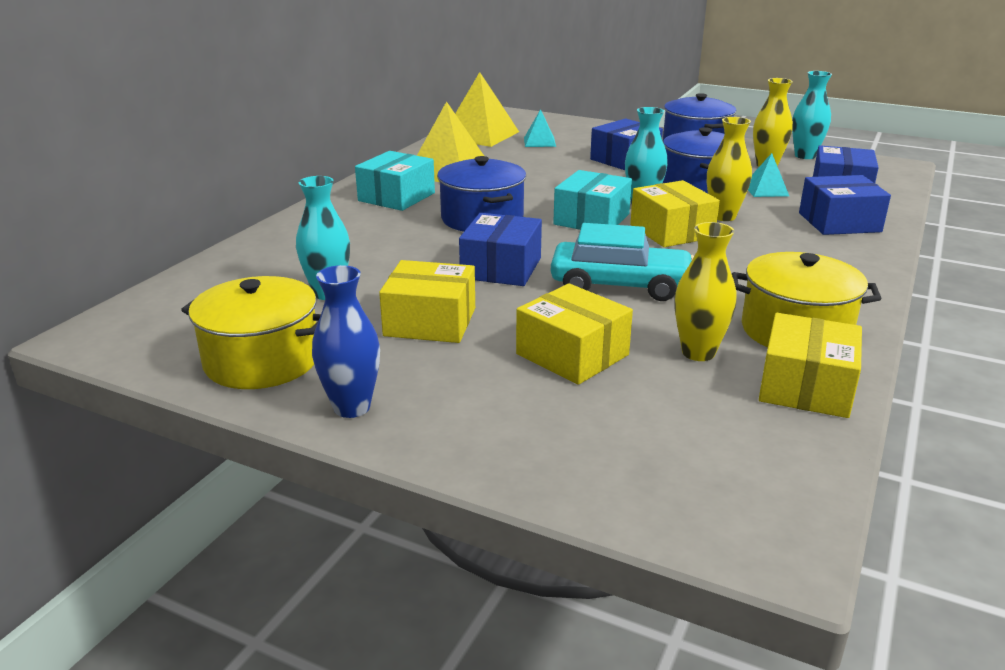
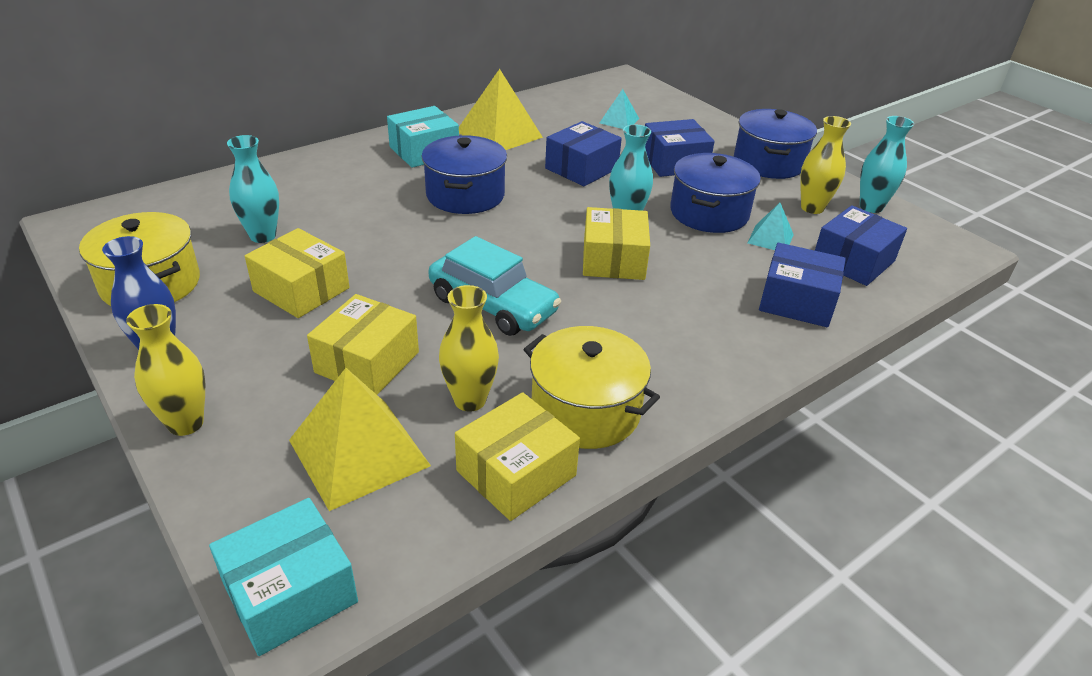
camera: 25 degrees right, 10 degrees up
yellow pyramid [455,72,519,147] -> yellow pyramid moved to [289,368,431,511]
blue box [459,213,542,286] -> blue box moved to [545,121,622,186]
yellow box [516,283,633,385] -> yellow box turned 45 degrees clockwise [307,294,419,395]
turquoise box [553,170,632,230] -> turquoise box moved to [209,498,358,656]
yellow vase [707,117,752,221] -> yellow vase moved to [126,304,205,436]

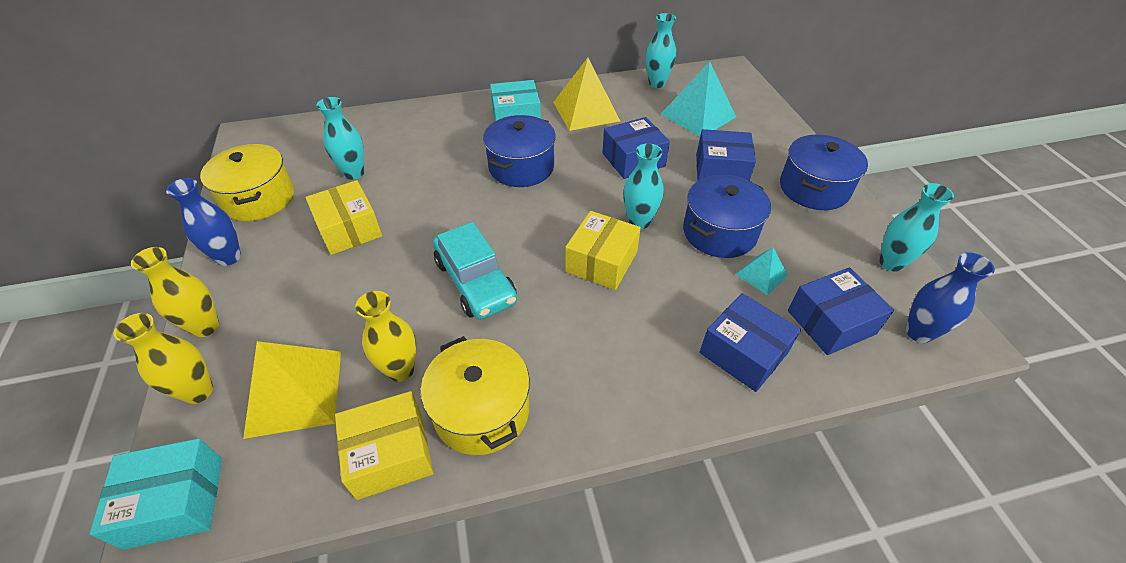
camera: 25 degrees right, 10 degrees up
yellow box [307,294,419,395] -> none
turquoise pyramid [600,89,639,129] -> turquoise pyramid [661,61,736,137], size x1.91
yellow vase [800,116,851,214] -> yellow vase moved to [114,313,213,404]
none -> turquoise vase [646,13,676,88]
none -> blue vase [906,252,995,343]

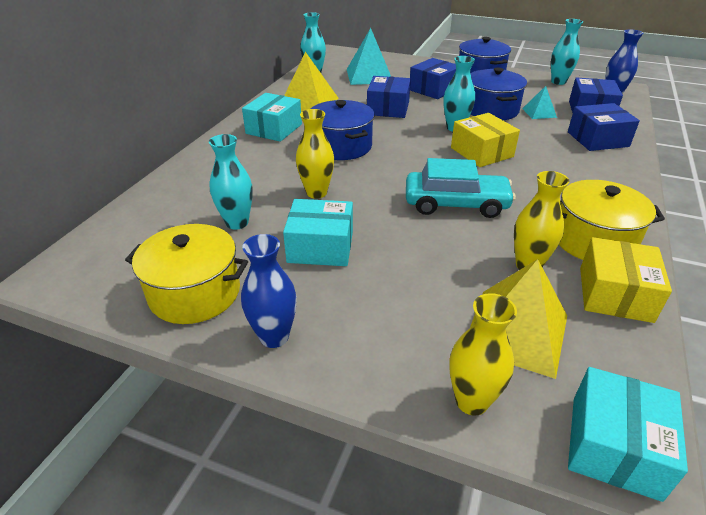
camera: 55 degrees left, 10 degrees down
yellow vase [131,247,219,337] -> yellow vase moved to [296,109,334,199]
yellow box [306,180,382,255] -> turquoise box [283,199,353,266]

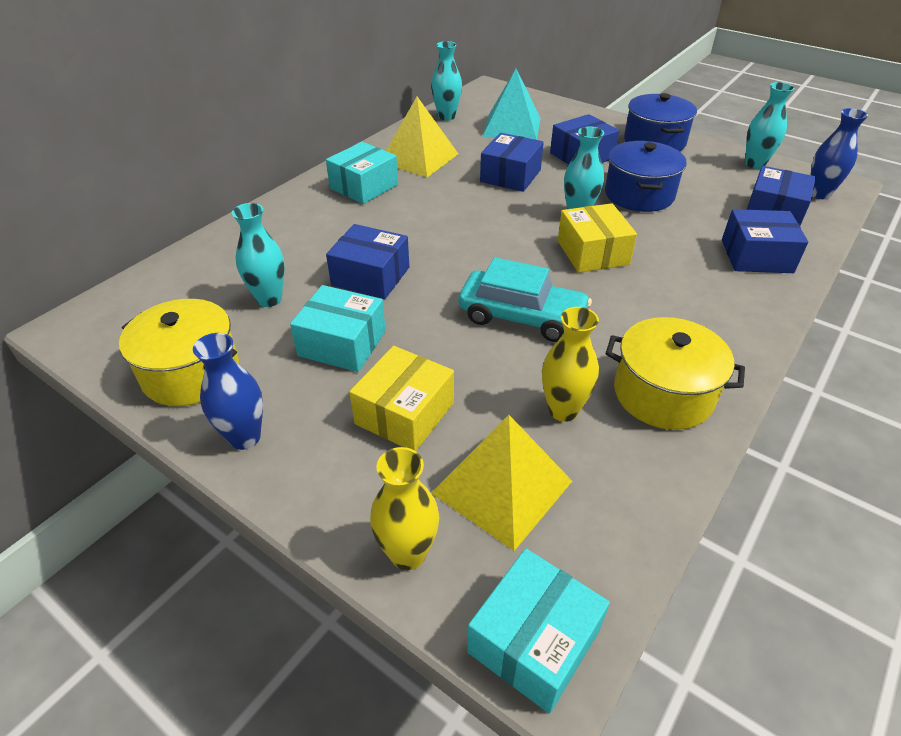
camera: 15 degrees right, 5 degrees up
yellow vase [296,109,334,199] -> blue box [326,224,409,299]
blue pot [311,100,375,160] -> none
turquoise pyramid [522,86,557,119] -> none
yellow box [580,237,672,323] -> yellow box moved to [349,346,454,451]

